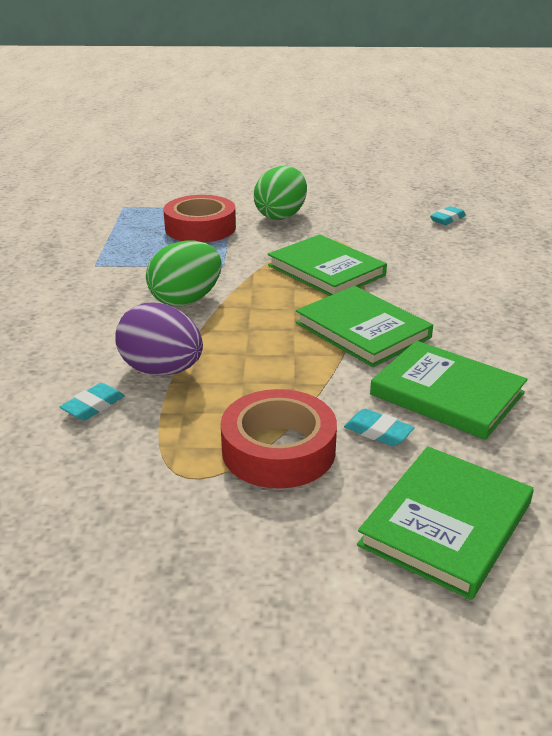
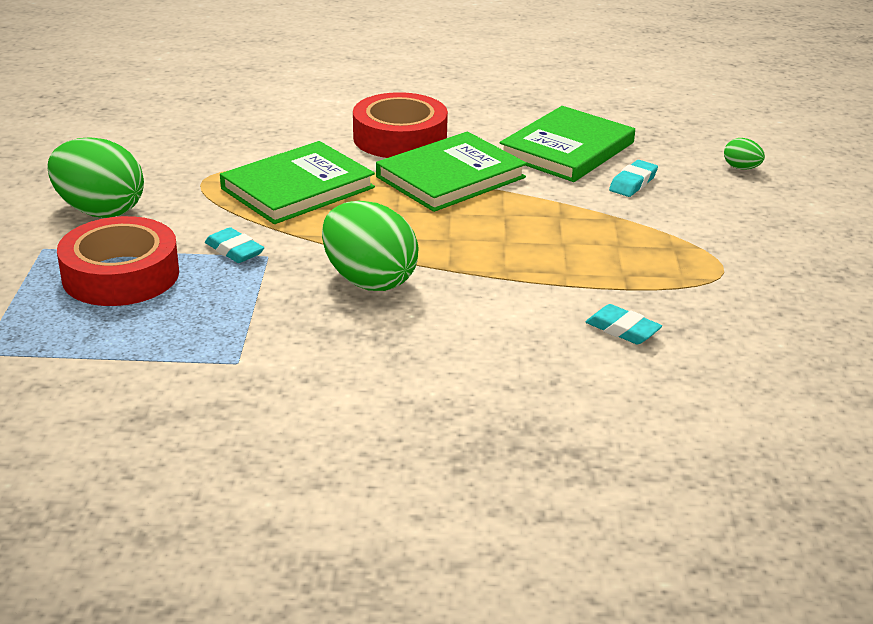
camera: 90 degrees left, 0 degrees up
purple egg [115,303,203,376] -> none
red tape [221,389,337,489] -> red tape moved to [353,92,448,158]
green book [357,446,534,600] -> green egg [724,138,765,170]
turquoise eraser [430,206,466,225] -> turquoise eraser moved to [205,227,264,263]

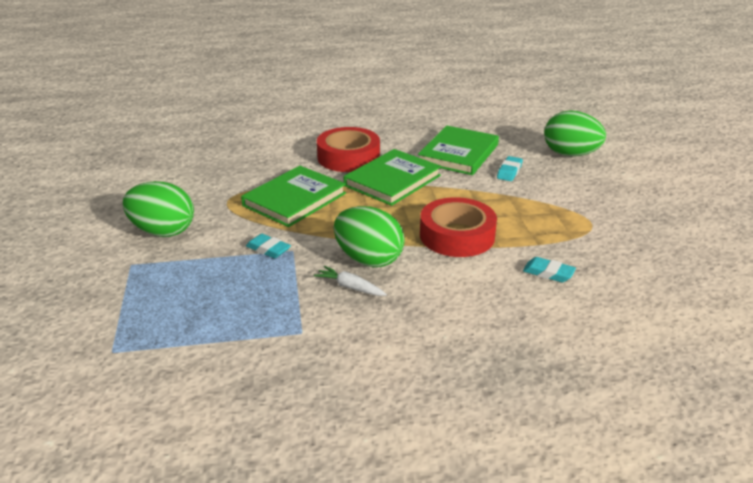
camera: 10 degrees left, 0 degrees up
red tape [57,216,179,306] -> red tape moved to [420,197,497,257]
green egg [724,138,765,170] -> green egg [544,110,606,156], size x2.25
none -> white carrot [314,266,387,296]

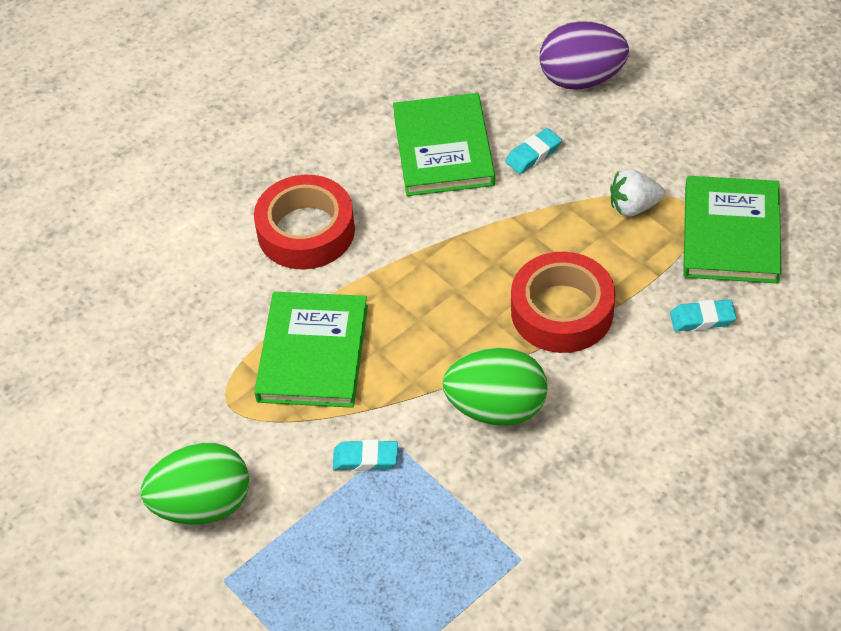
camera: 30 degrees left, 20 degrees up
white carrot [314,266,387,296] -> none
green book [343,149,441,206] -> green book moved to [683,176,782,283]
turquoise eraser [497,156,523,181] -> turquoise eraser turned 60 degrees clockwise [505,128,562,174]
green egg [544,110,606,156] -> purple egg [540,21,629,90]
none -> white strawberry [610,169,665,216]

